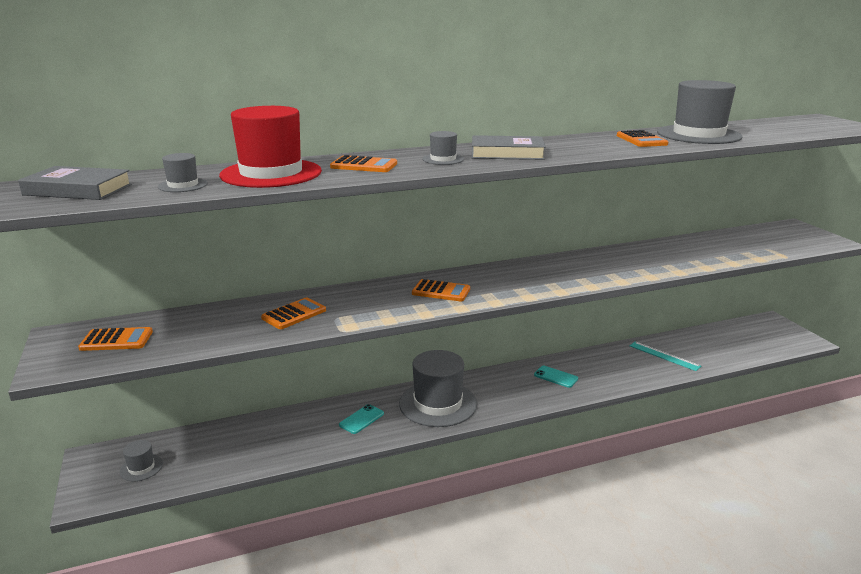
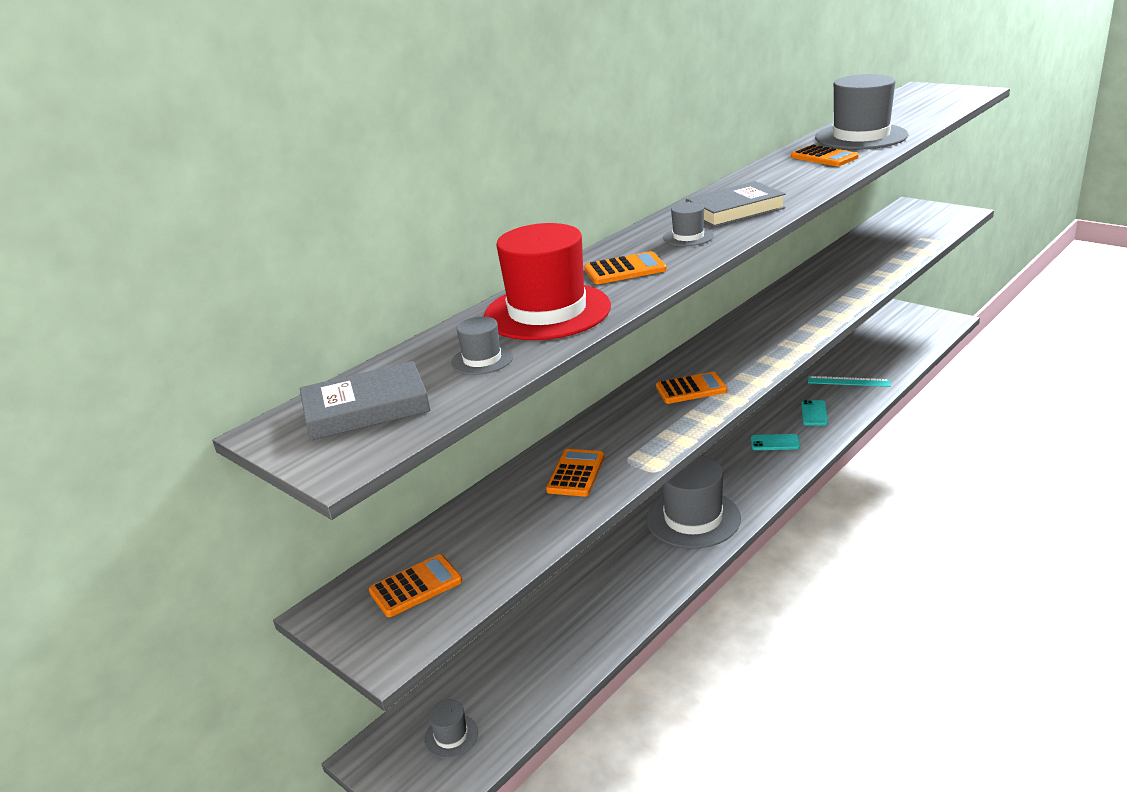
camera: 25 degrees left, 5 degrees up
turquoise phone [339,404,384,434] -> turquoise phone moved to [801,400,828,426]

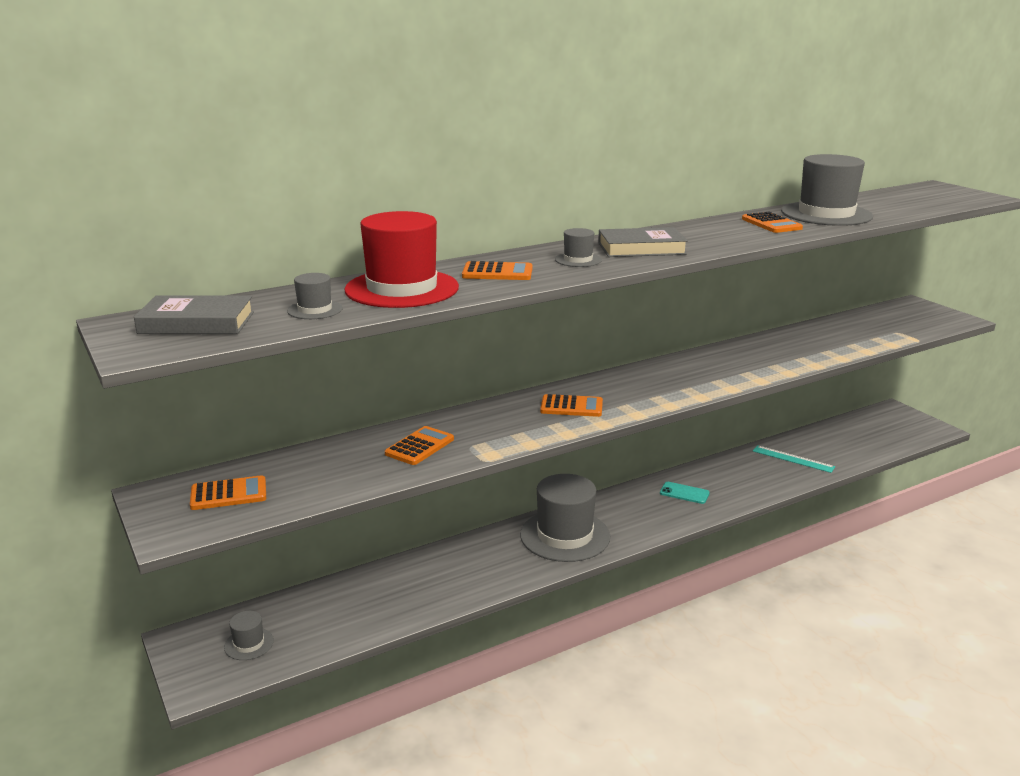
camera: 15 degrees right, 5 degrees down
turquoise phone [801,400,828,426] -> none

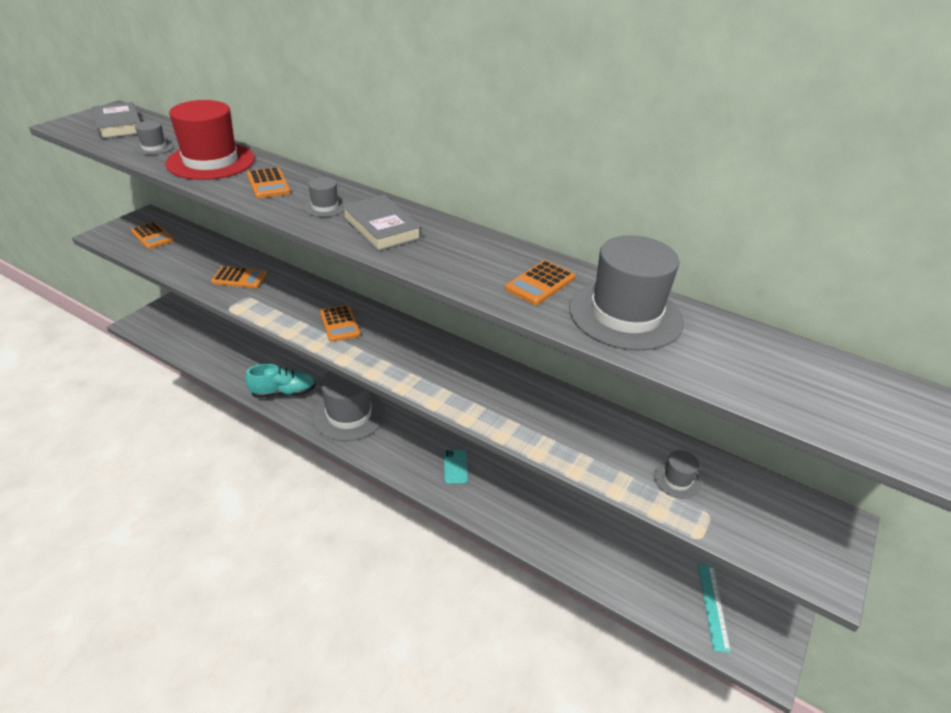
camera: 60 degrees right, 15 degrees up
grey hat [224,611,274,660] -> grey hat moved to [654,450,701,499]
turquoise ruler [753,445,835,473] -> turquoise ruler moved to [698,564,731,653]
none -> turquoise shoe [245,364,316,398]

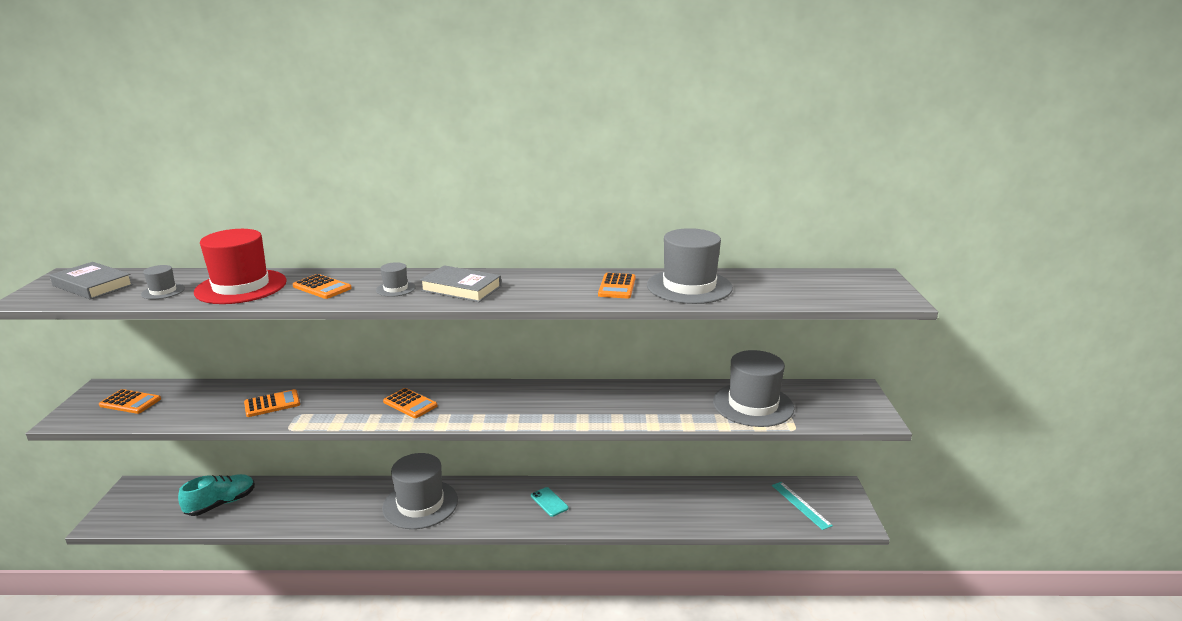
camera: 30 degrees left, 15 degrees down
turquoise shoe [245,364,316,398] -> turquoise shoe moved to [178,474,255,516]
grey hat [654,450,701,499] -> grey hat [713,350,794,427], size x2.22

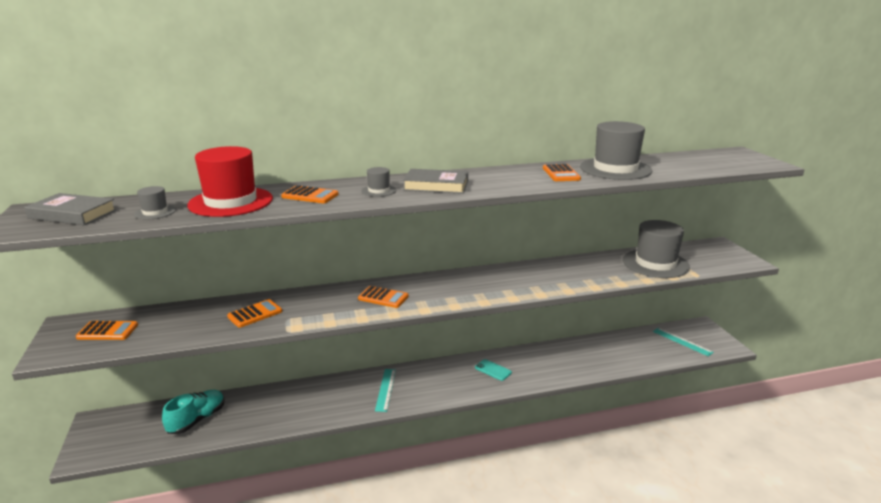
camera: 15 degrees left, 0 degrees up
grey hat [382,453,458,529] -> turquoise ruler [375,369,396,412]

